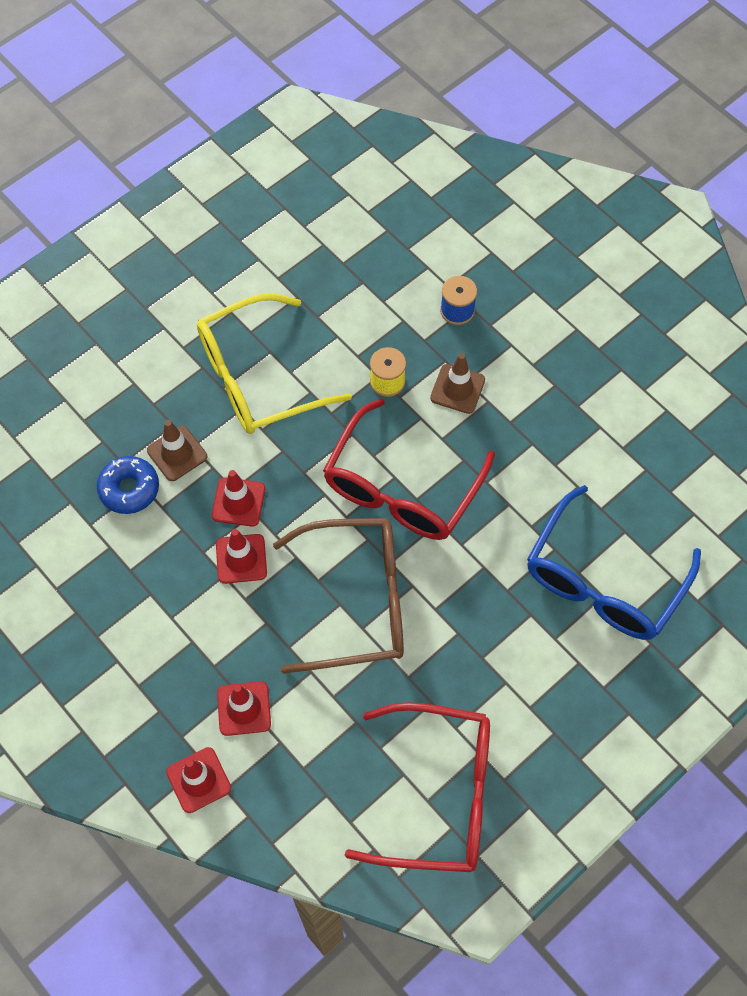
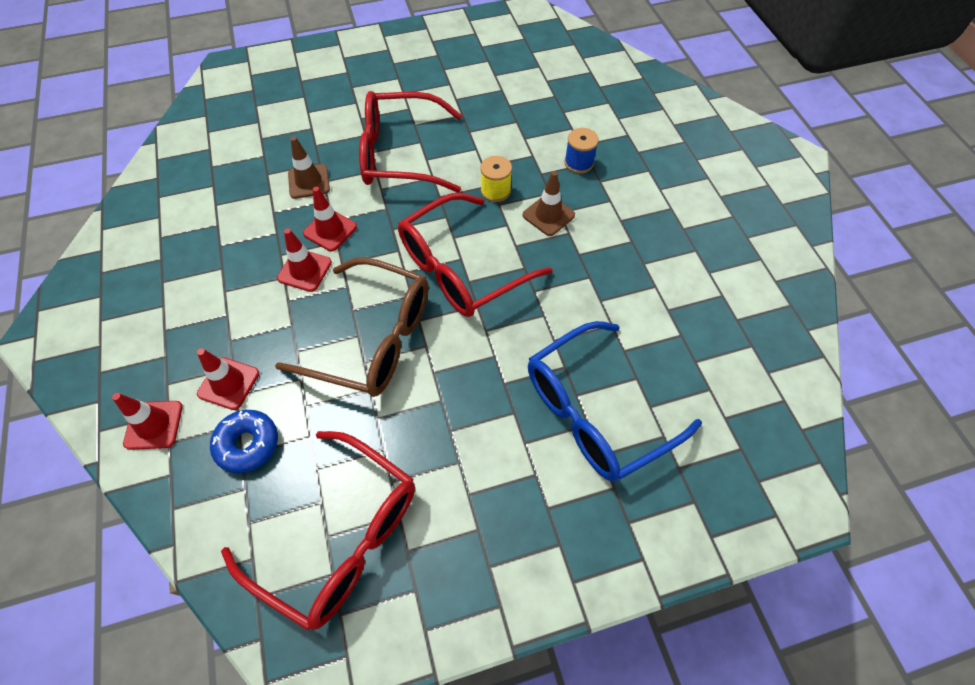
camera: 25 degrees right, 5 degrees down
blue donut [97,456,159,514] -> blue donut moved to [210,410,278,474]
yellow glasses [197,293,352,434] -> red glasses [359,91,462,192]

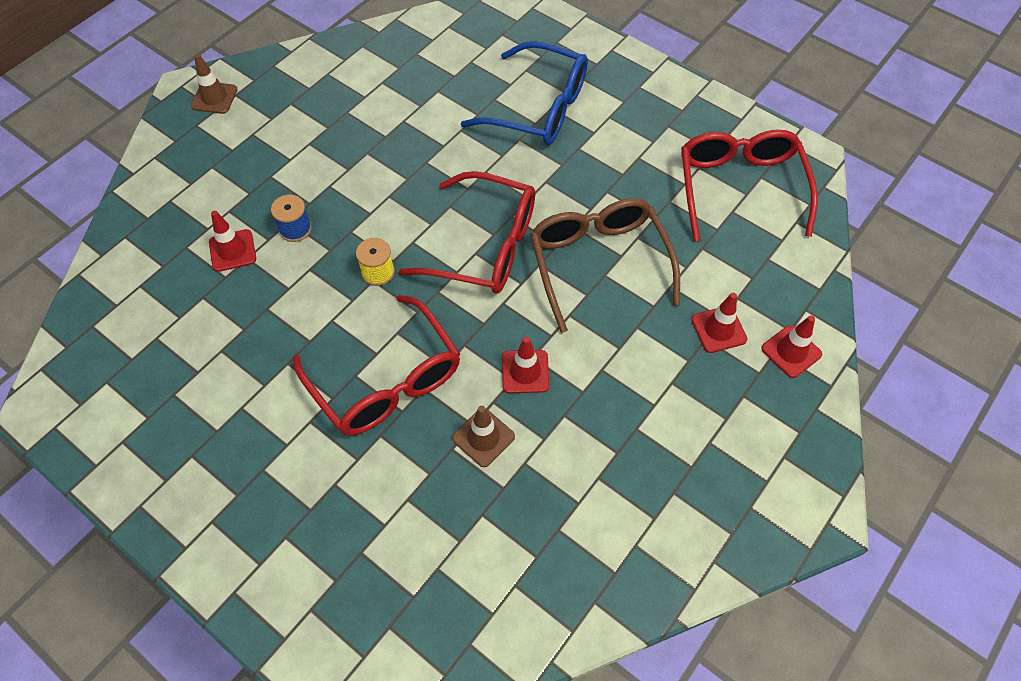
camera: 125 degrees left, 0 degrees up
blue donut [210,410,278,474] -> none
red traffic cone [277,229,332,292] -> red traffic cone moved to [209,211,256,272]
brown traffic cone [523,171,575,236] -> brown traffic cone moved to [191,54,238,114]

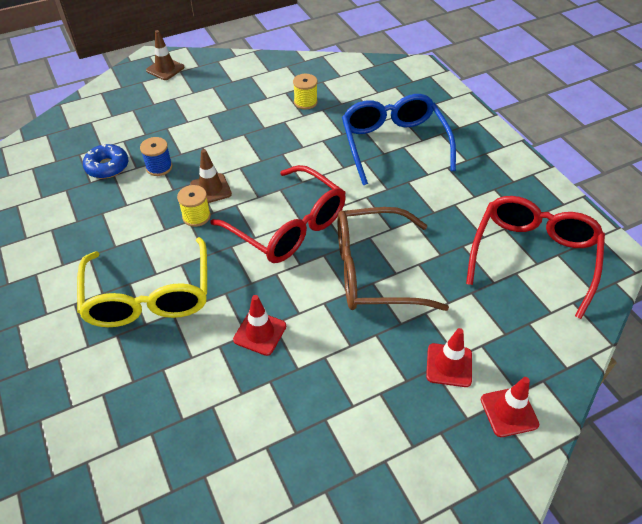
camera: 25 degrees right, 10 degrees down
red traffic cone [209,211,256,272] -> blue donut [83,143,128,179]
red glasses [293,295,460,436] -> yellow glasses [77,237,207,327]
brown traffic cone [452,406,515,467] -> brown traffic cone moved to [190,149,232,203]
blue glasses [461,41,588,145] -> blue glasses turned 150 degrees counterclockwise [342,94,456,185]
brown glasses [530,198,680,333] -> brown glasses turned 105 degrees counterclockwise [338,207,449,311]
none -> yellow spool [293,74,318,109]

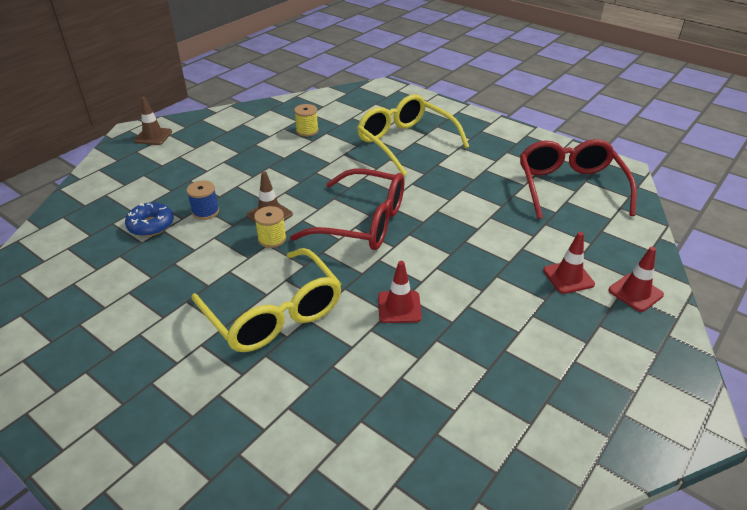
camera: 25 degrees left, 10 degrees down
brown glasses [338,207,449,311] -> none
blue glasses [342,94,456,185] -> yellow glasses [357,94,469,176]

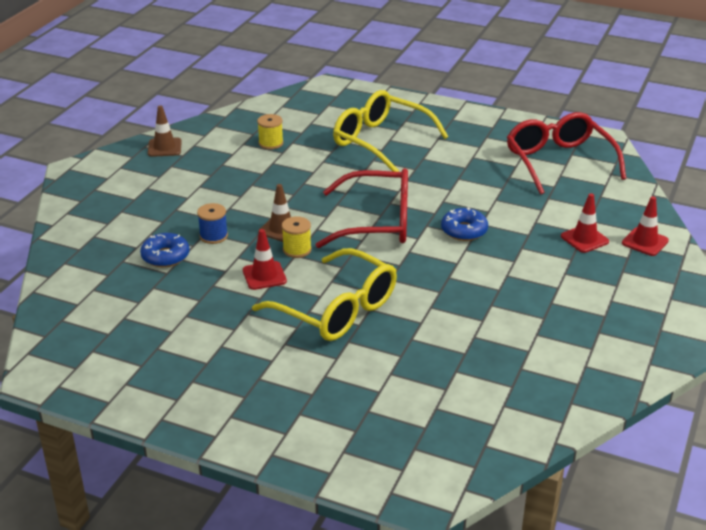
camera: 15 degrees left, 5 degrees down
brown traffic cone [134,97,172,145] -> brown traffic cone moved to [148,105,182,157]
red traffic cone [378,261,422,323] -> red traffic cone moved to [243,229,287,290]
none -> blue donut [441,207,488,241]

